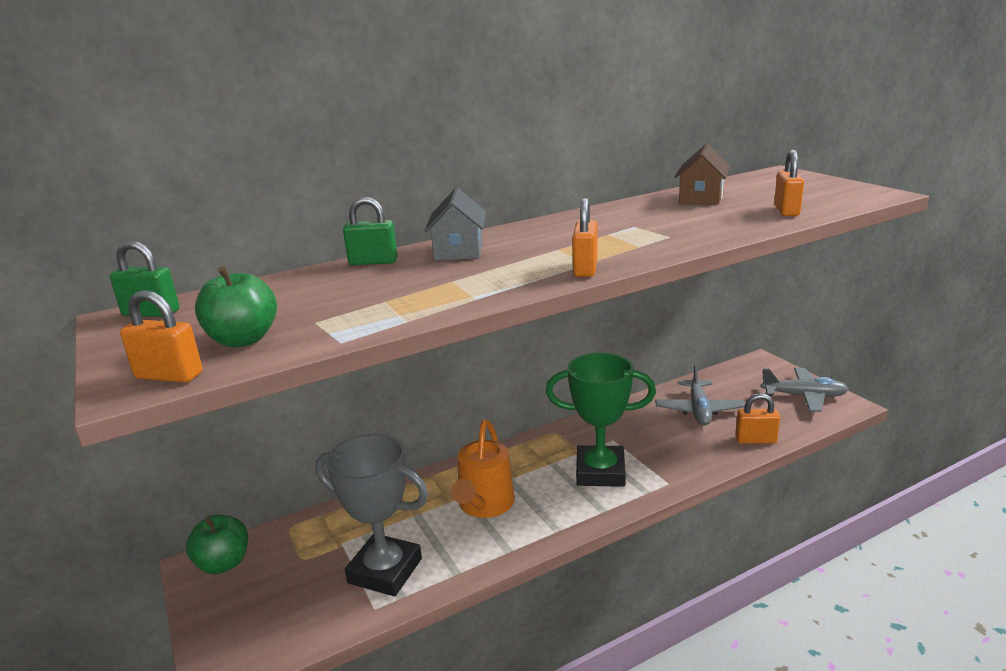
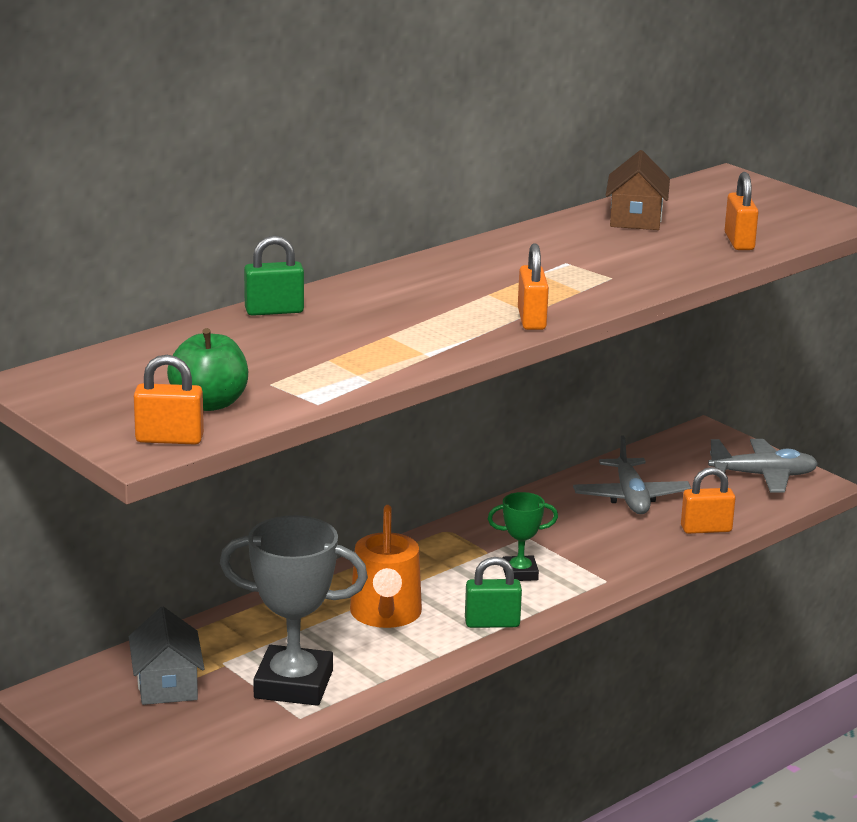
camera: 15 degrees left, 0 degrees up
green padlock [110,241,179,317] -> green padlock moved to [465,557,522,628]
green apple [186,515,248,574] -> none
grey house [425,188,486,260] -> grey house moved to [129,607,205,705]
green trophy [546,353,656,487] -> green trophy [488,492,558,581], size x0.53

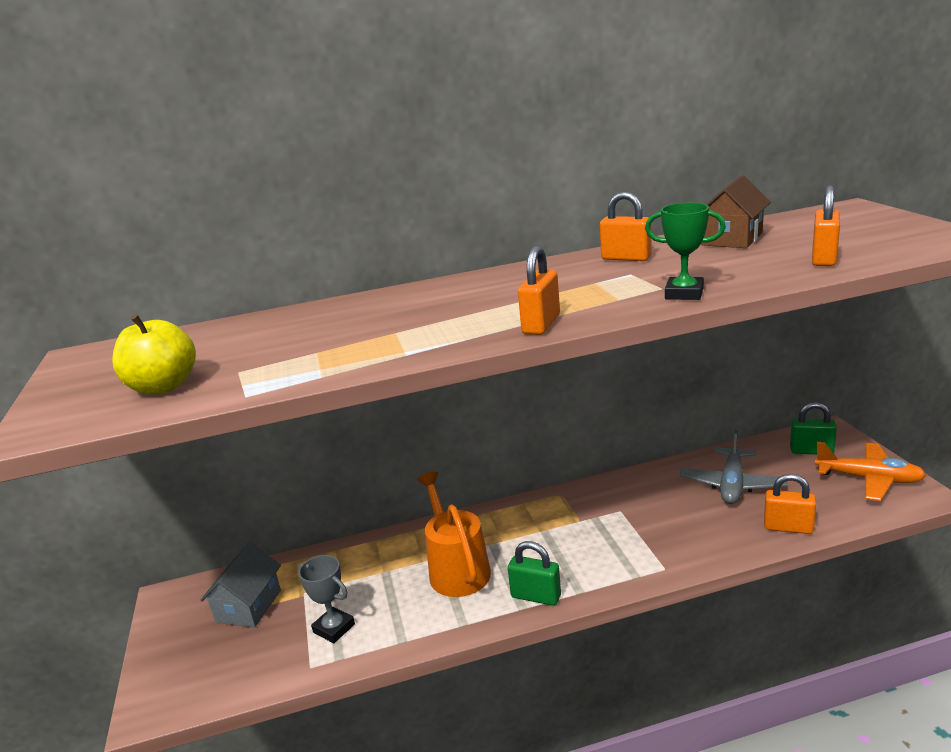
camera: 30 degrees right, 0 degrees up
orange padlock [134,355,204,444] -> orange padlock moved to [600,192,652,261]
green apple [167,328,248,411] -> yellow apple [112,314,196,395]
grey trophy [220,515,368,706] -> grey trophy [298,555,355,643], size x0.53
green padlock [244,236,304,316] -> green padlock moved to [790,402,837,454]
orange watering can [350,505,422,628] -> orange watering can turned 135 degrees clockwise [417,471,491,597]
green trophy [488,492,558,581] -> green trophy moved to [645,203,726,300]
grey plane [708,439,818,492] -> orange plane [815,442,926,501]

